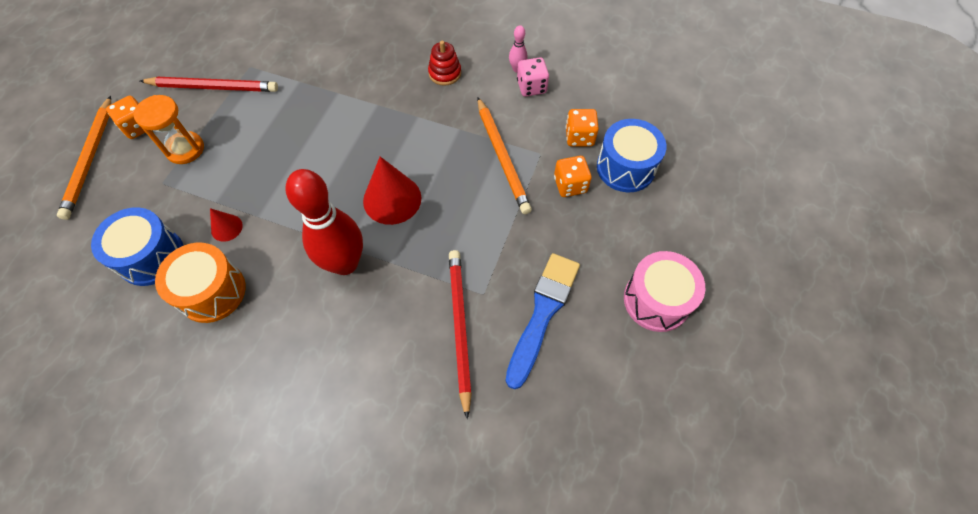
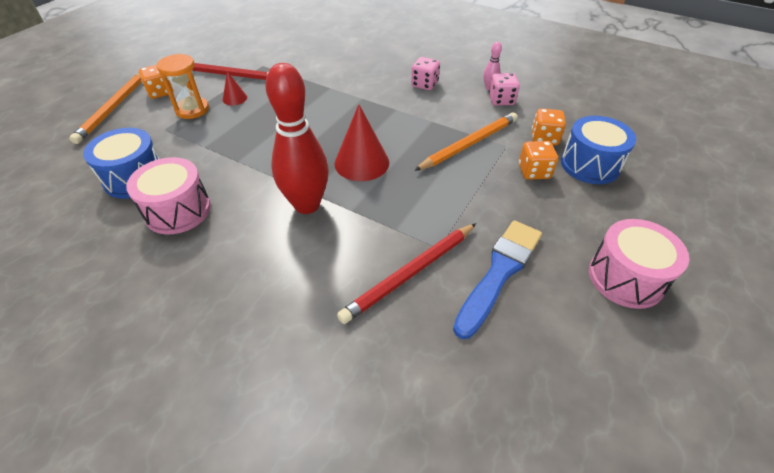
camera: 10 degrees right, 15 degrees down
orange drum [155,243,246,323] -> pink drum [126,157,211,234]
red cone [210,208,243,242] -> red cone moved to [223,71,247,105]
red stacking toy [428,41,461,86] -> pink dice [411,57,440,90]
red pencil [449,250,472,420] -> red pencil turned 135 degrees counterclockwise [337,223,476,324]
orange pencil [478,97,532,214] -> orange pencil turned 120 degrees counterclockwise [414,112,517,171]

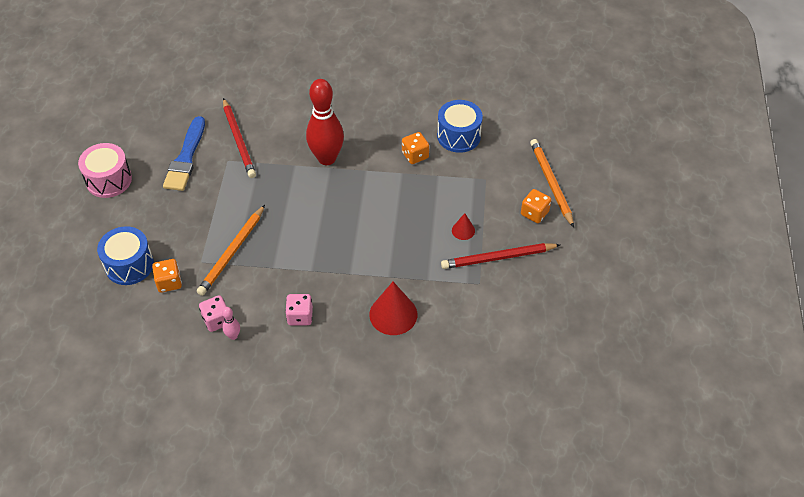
camera: 155 degrees right, 5 degrees up
pink drum [126,157,211,234] -> none
orange hourglass [157,54,209,119] -> none
red cone [335,104,389,181] -> red cone moved to [369,282,417,335]
red pencil [337,223,476,324] -> red pencil turned 135 degrees clockwise [223,98,256,178]
orange dice [519,141,558,180] -> orange dice moved to [402,132,429,164]

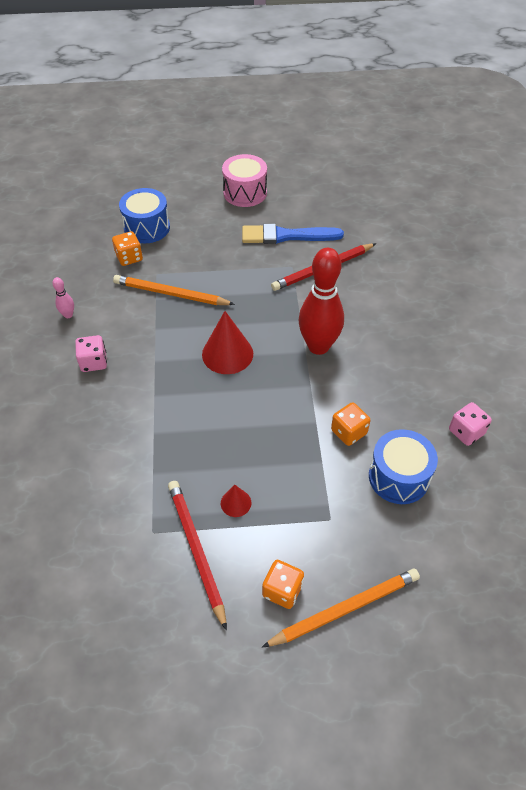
camera: 80 degrees right, 0 degrees up
pink dice [199,295,227,332] -> pink dice moved to [449,402,492,446]
red cone [369,282,417,335] -> red cone moved to [202,311,253,374]

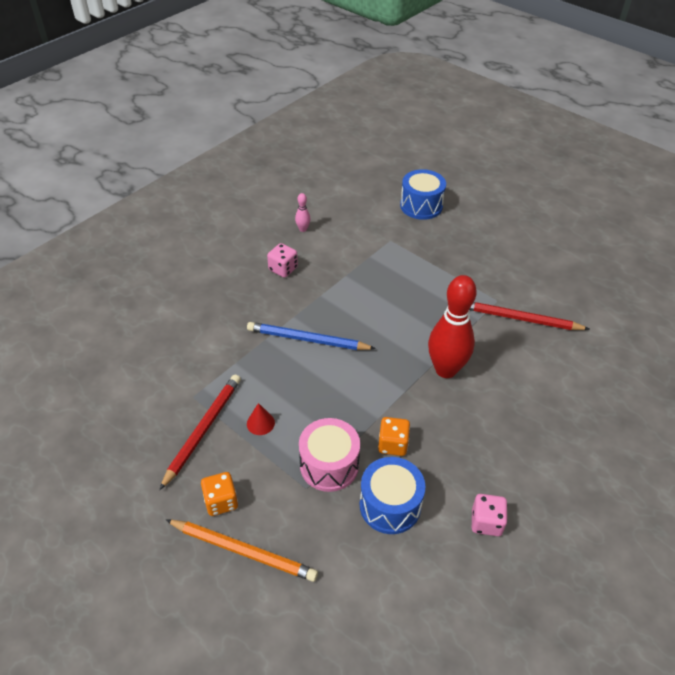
camera: 45 degrees right, 5 degrees down
orange dice [112,231,143,266] -> none
orange pencil [113,275,235,305] -> none
red cone [202,311,253,374] -> none
pink drum [222,154,267,207] -> pink drum moved to [299,418,360,492]
blue brush [242,224,344,244] -> none
none -> blue pencil [247,322,376,350]

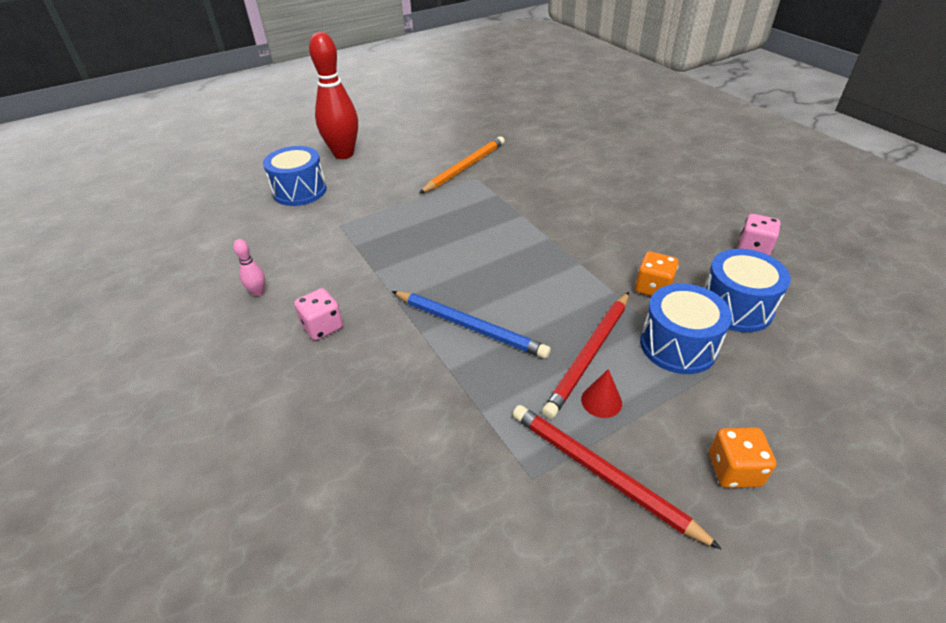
camera: 70 degrees left, 5 degrees down
orange pencil [166,520,318,582] -> orange pencil moved to [419,136,505,194]
blue pencil [247,322,376,350] -> blue pencil turned 90 degrees counterclockwise [392,291,551,359]
pink drum [299,418,360,492] -> blue drum [640,283,732,374]
red bowling pin [428,275,477,378] -> red bowling pin moved to [309,32,358,159]
red pencil [469,302,589,330] -> red pencil moved to [542,292,629,419]

